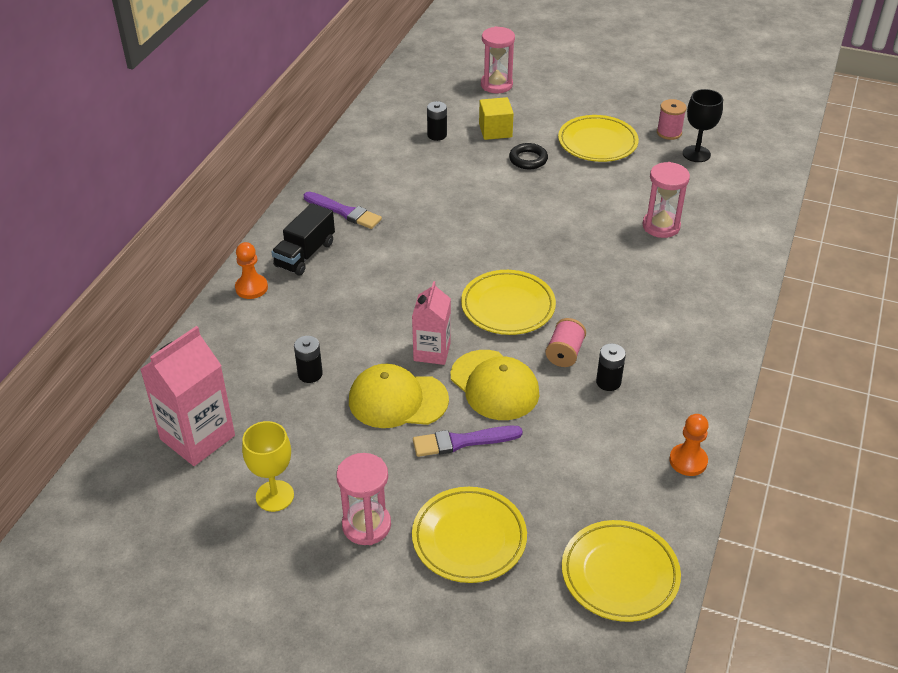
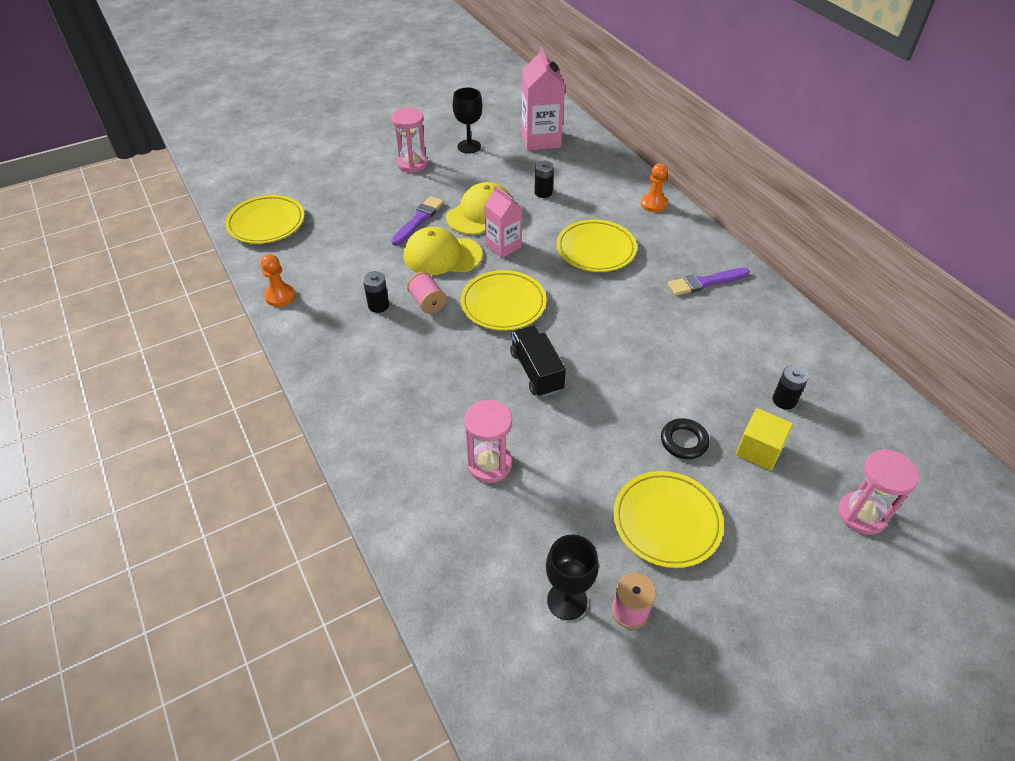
camera: 130 degrees right, 5 degrees up
yellow goblet [242,421,294,512] -> black goblet [453,88,482,153]
black truck [271,203,335,276] -> black truck moved to [510,326,566,397]
yellow plate [412,487,527,583] -> yellow plate moved to [556,219,637,272]

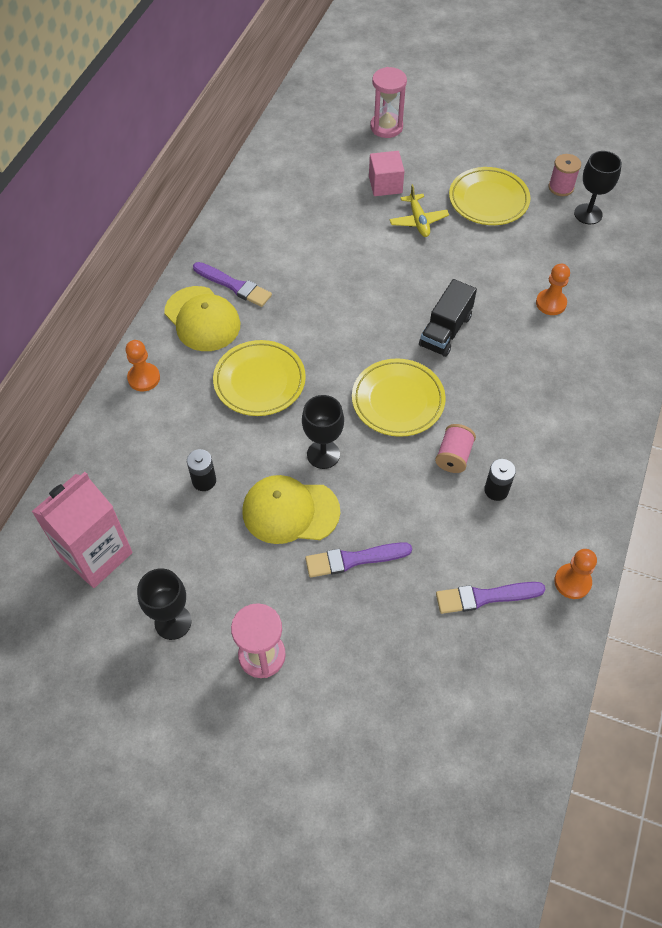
camera: 130 degrees left, 10 degrees up
yellow plate [225,195,304,244] -> none
yellow cap [404,227,482,275] -> yellow cap moved to [164,286,241,351]
pink hourglass [464,400,512,483] -> orange pawn [536,264,570,315]
pink carton [484,186,522,258] -> black goblet [302,395,344,469]
black ring [661,418,709,459] -> yellow plane [390,184,449,237]
yellow cube [736,408,793,471] -> pink cube [369,151,404,196]
black battery [773,365,809,410] -> none
none -> purple brush [436,582,546,614]

